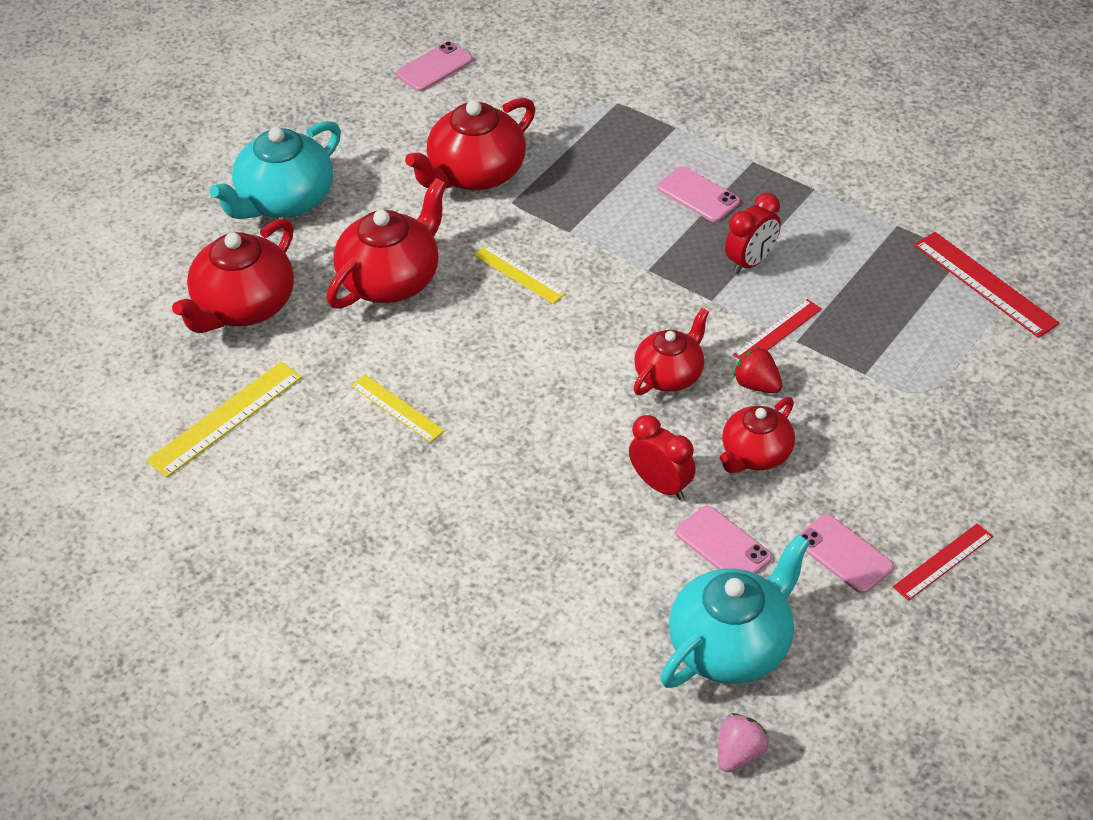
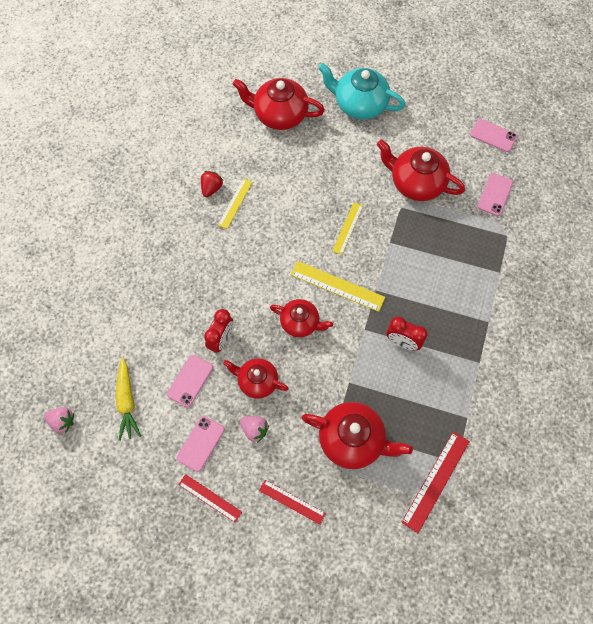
camera: 70 degrees right, 20 degrees up
yellow ruler [146,362,302,477] -> yellow ruler moved to [290,261,385,312]
red teapot [326,178,447,309] -> red teapot moved to [301,402,413,469]
pink phone [657,166,740,222] -> pink phone moved to [477,173,513,216]
turquoise teapot [660,534,810,688] -> yellow carrot [116,357,141,441]
red ruler [733,299,822,360] -> red ruler moved to [259,480,326,524]
red strawberry [733,347,782,393] -> red strawberry moved to [201,171,223,197]
none -> pink strawberry [240,416,269,443]

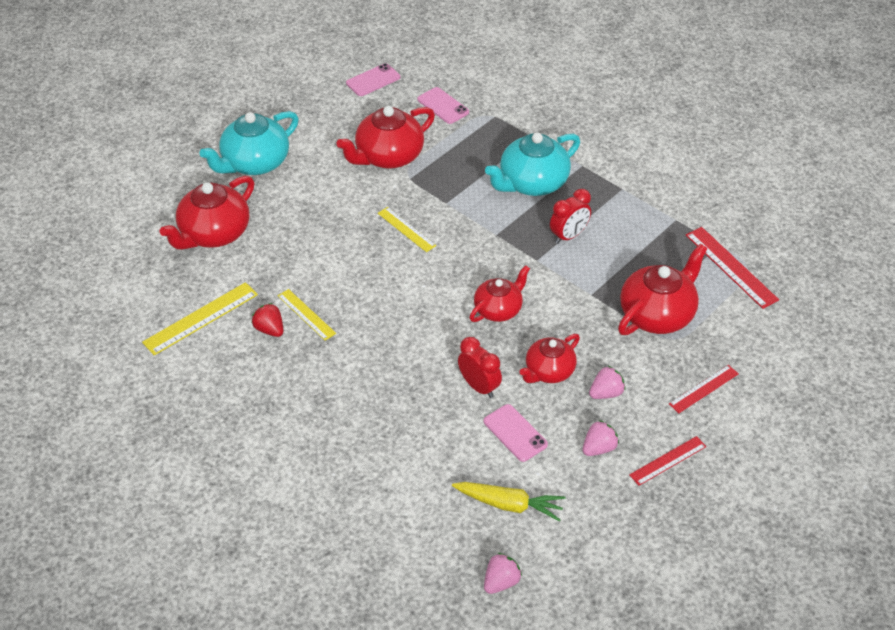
camera: 65 degrees left, 20 degrees down
pink phone [177,416,225,472] -> pink strawberry [583,420,619,456]
yellow ruler [290,261,385,312] -> yellow ruler moved to [142,282,258,356]
none -> turquoise teapot [485,132,580,196]

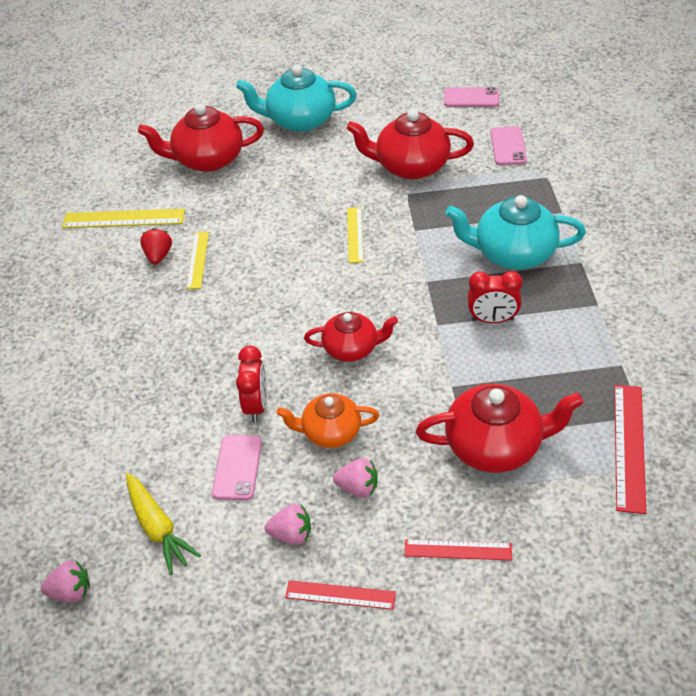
camera: 45 degrees right, 0 degrees up
red teapot [520,334,580,383] -> orange teapot [276,393,380,448]

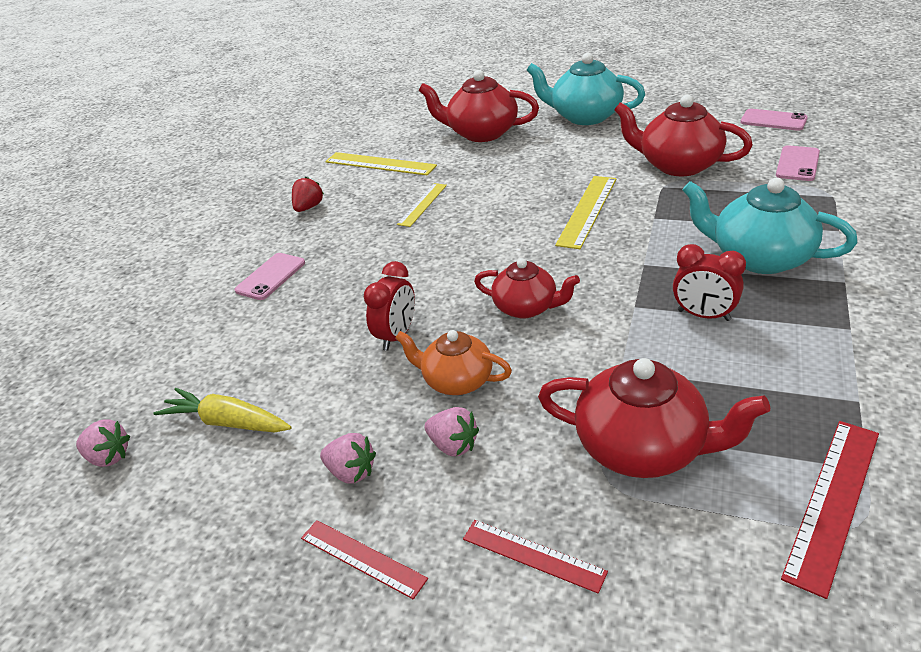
camera: 25 degrees right, 10 degrees down
yellow carrot [126,473,201,575] -> yellow carrot turned 120 degrees clockwise [153,388,292,433]
red strawberry [140,228,172,265] -> red strawberry moved to [292,177,324,212]
pink phone [212,435,262,500] -> pink phone moved to [235,253,305,300]
yellow ruler [347,207,364,263] -> yellow ruler [555,176,616,249], size x1.56

